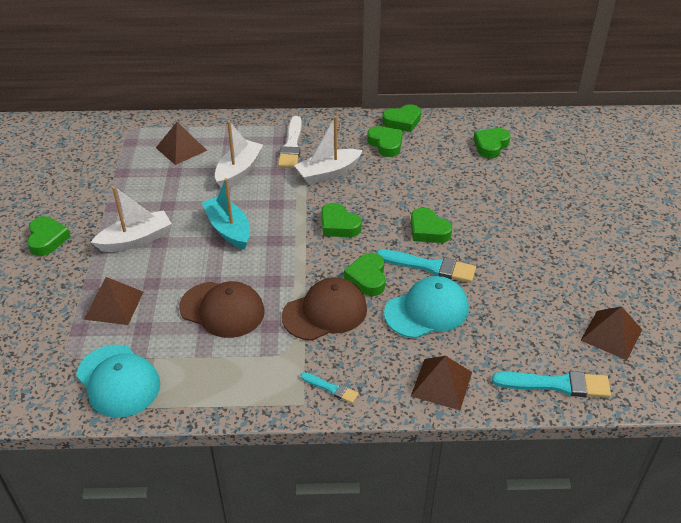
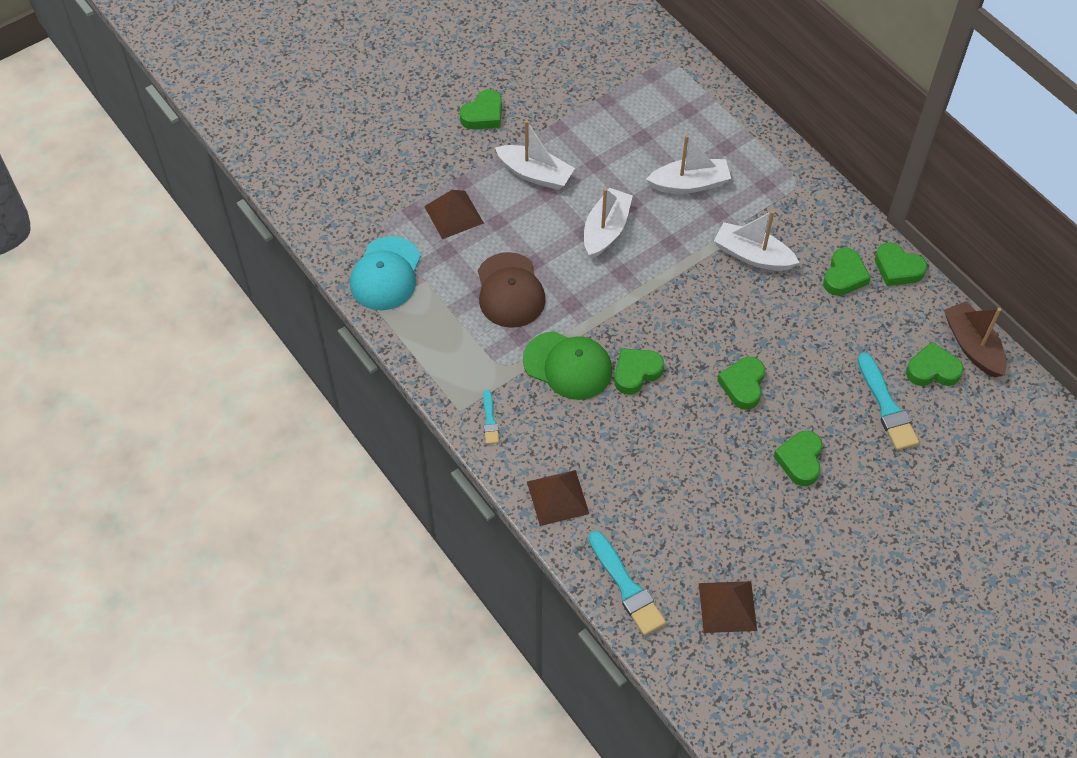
camera: 55 degrees right, 15 degrees up
brown pyramid [156,122,207,165] -> none
turquoise boat [202,178,250,250] -> white boat [584,188,633,259]
white brush [278,116,302,168] -> none
brown cap [282,277,367,341] -> green cap [523,331,612,400]
green heart [321,203,362,237] -> green heart moved to [773,431,823,486]
turquoise brush [376,249,476,283] -> turquoise brush moved to [857,352,919,450]
turquoise cap [384,276,469,338] -> none
none -> brown boat [944,301,1007,378]

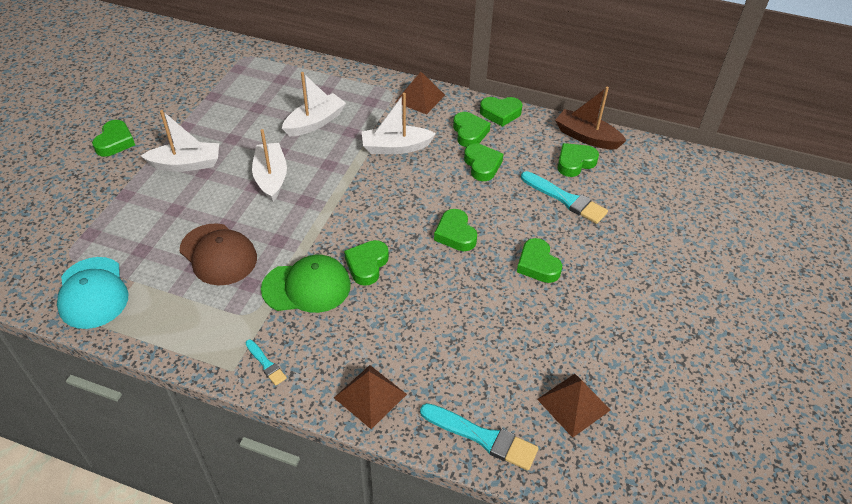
camera: 35 degrees left, 10 degrees down
brown pyramid [424,190,484,239] -> brown pyramid moved to [395,72,445,115]
none -> green heart [464,143,503,181]

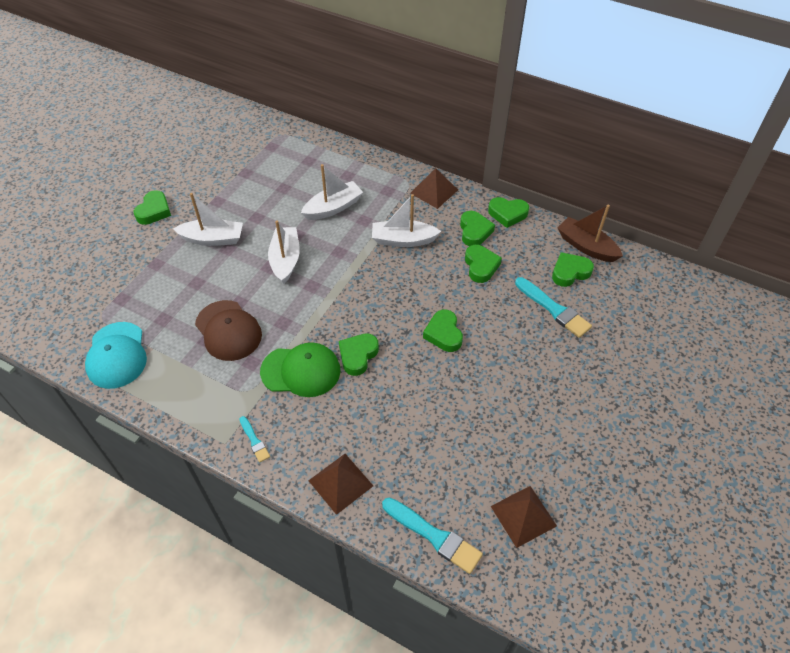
camera: 10 degrees right, 5 degrees up
green heart [517,238,562,283] -> none

